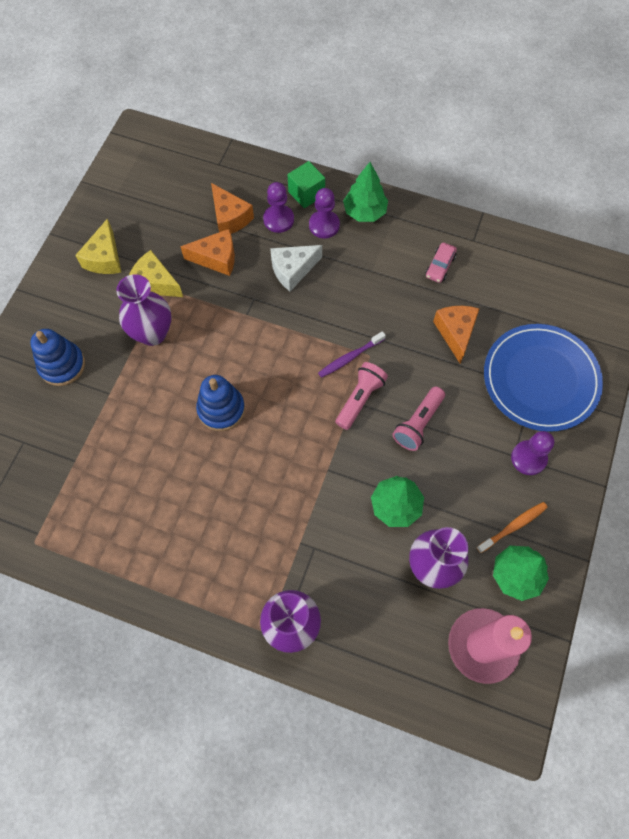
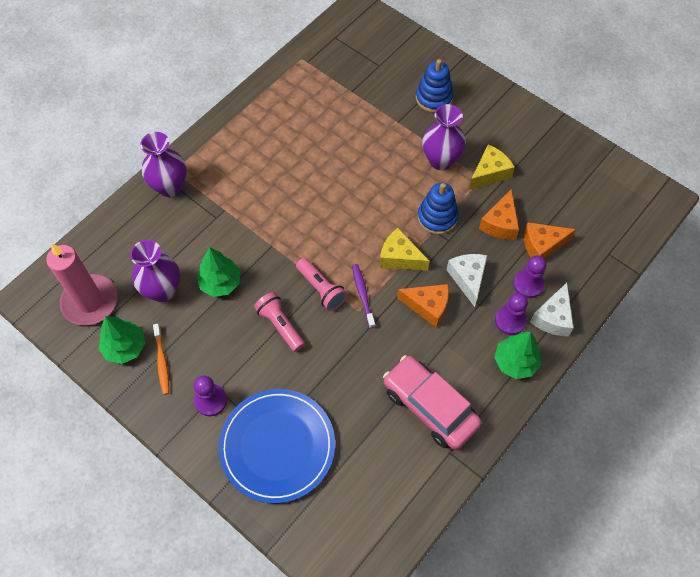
camera: 110 degrees right, 5 degrees down
yellow cheese [75,218,122,274] -> yellow cheese moved to [380,228,430,271]
blue stacking toy [196,375,245,431] -> blue stacking toy moved to [417,183,459,235]
green cube [287,161,325,208] -> white cheese [530,283,574,337]
pink car [425,242,457,283] -> pink car [383,355,482,450], size x2.26
orange cheese [433,306,480,363] -> orange cheese moved to [397,284,449,327]

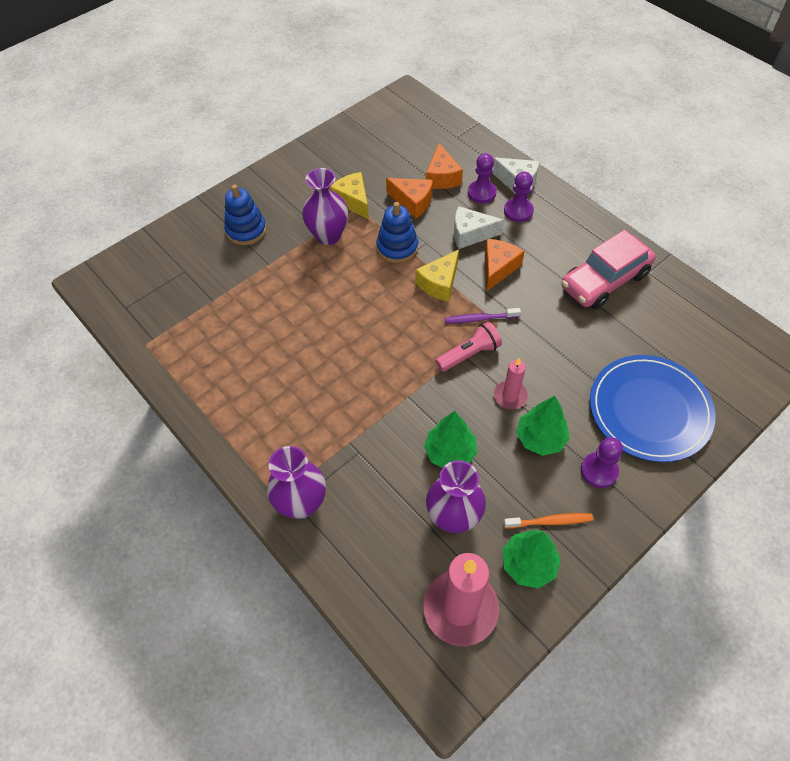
camera: 80 degrees left, 5 degrees down
pink flashlight [254,292,305,352] -> pink candle [494,358,528,409]
green tree [494,332,541,379] -> green tree moved to [516,396,570,456]

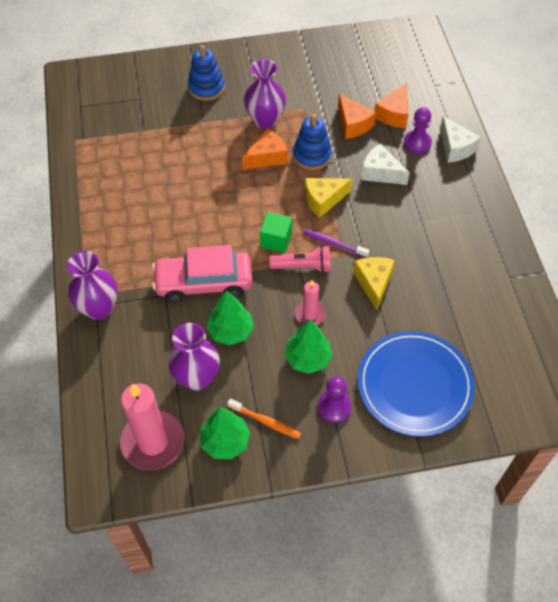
camera: 30 degrees right, 0 degrees up
yellow cheese [329,172,369,219] -> yellow cheese moved to [353,257,395,310]
orange cheese [485,239,525,291] -> orange cheese moved to [242,128,288,170]
purple pawn [504,172,534,222] -> none
pink car [561,230,656,309] -> pink car moved to [152,245,252,303]
none -> green cube [260,212,292,253]

